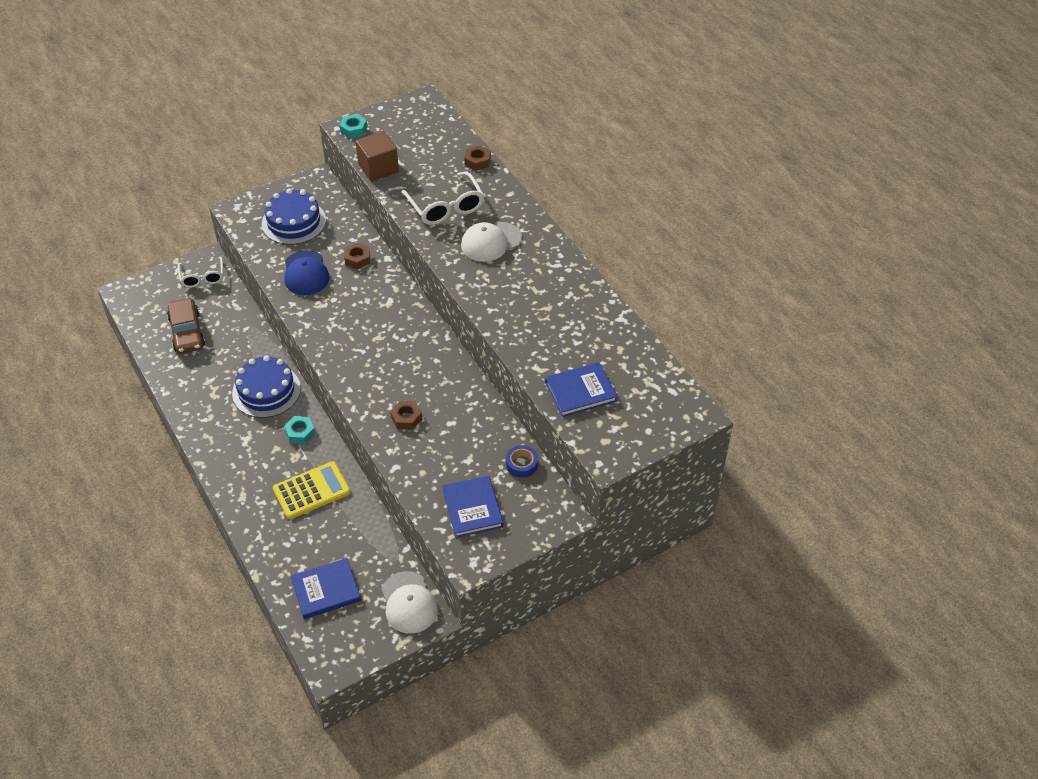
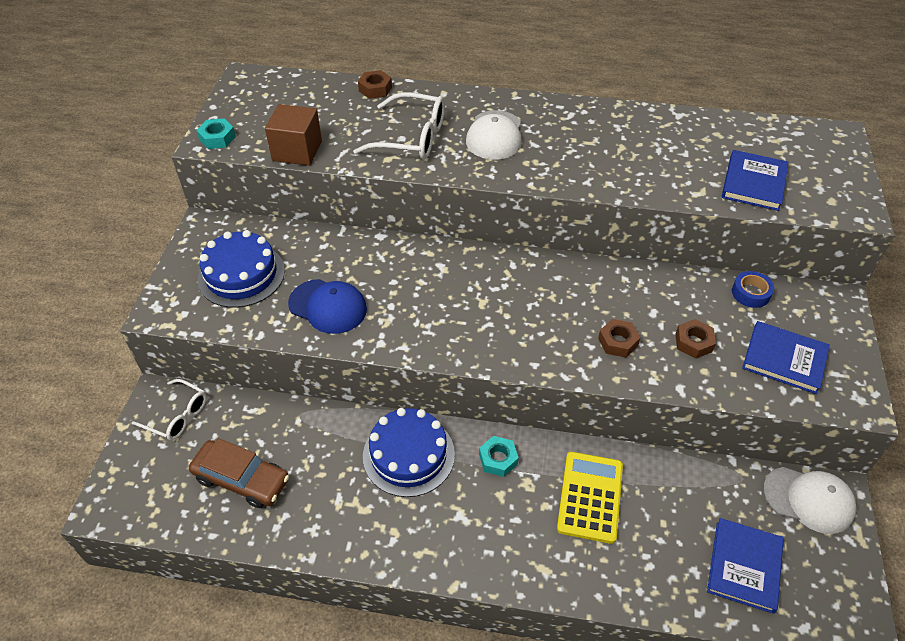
camera: 50 degrees left, 0 degrees up
brown nut [344,243,370,269] -> brown nut moved to [676,319,716,359]

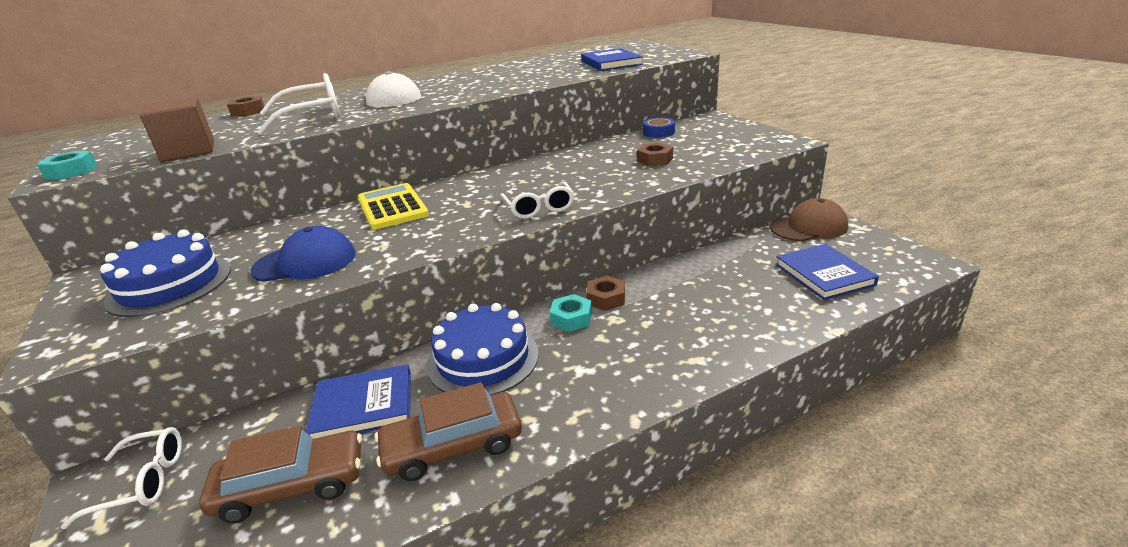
camera: 35 degrees left, 20 degrees down
yellow calculator [557,452,623,544] -> yellow calculator moved to [357,183,429,230]
brown nut [598,319,641,357] -> brown nut moved to [586,276,625,311]
blue book [742,321,830,394] -> blue book moved to [306,364,411,439]
white cap [763,467,856,534] -> brown cap [770,198,848,241]
none -> brown car [375,382,522,481]
none -> white glasses [500,182,574,219]

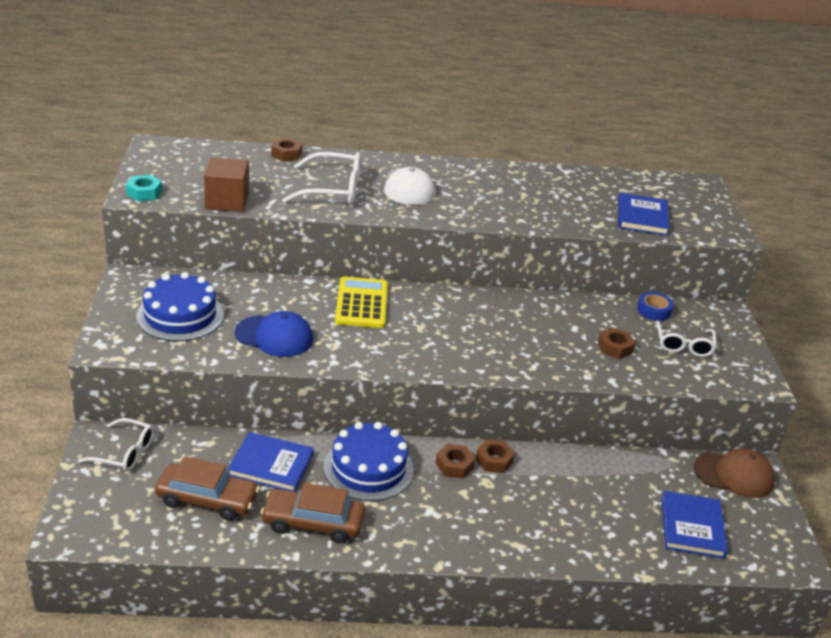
camera: 20 degrees right, 5 degrees up
white glasses [500,182,574,219] -> white glasses moved to [656,320,717,357]
turquoise nut [550,294,592,332] -> brown nut [436,444,475,479]

